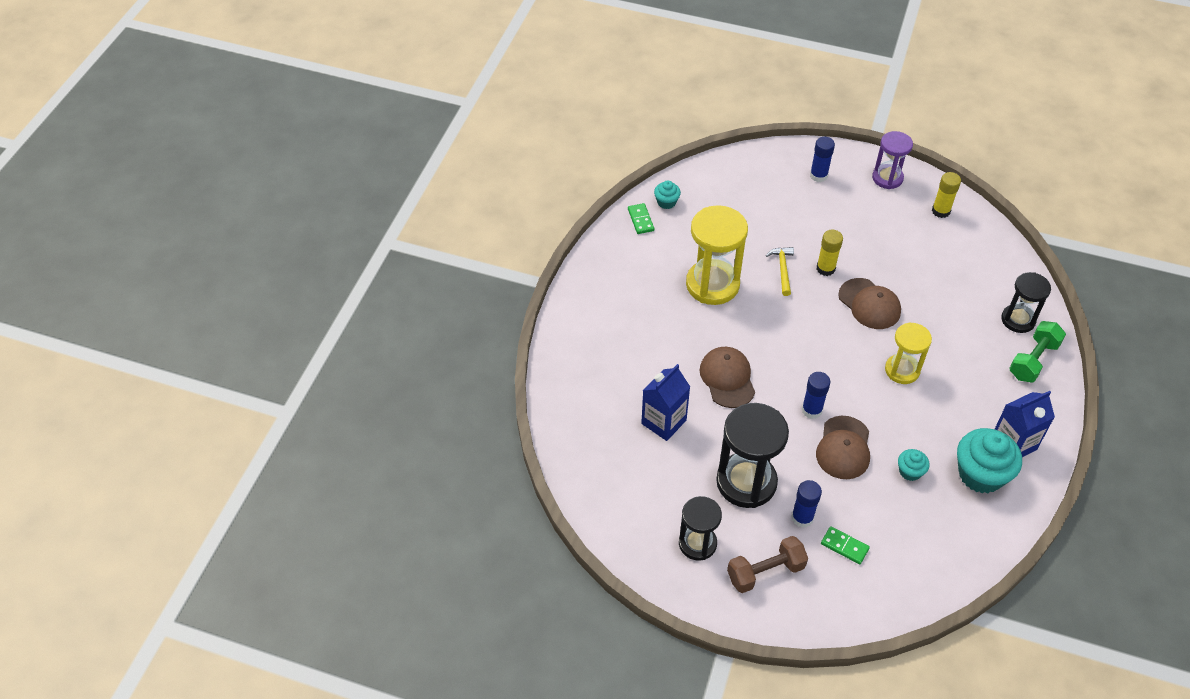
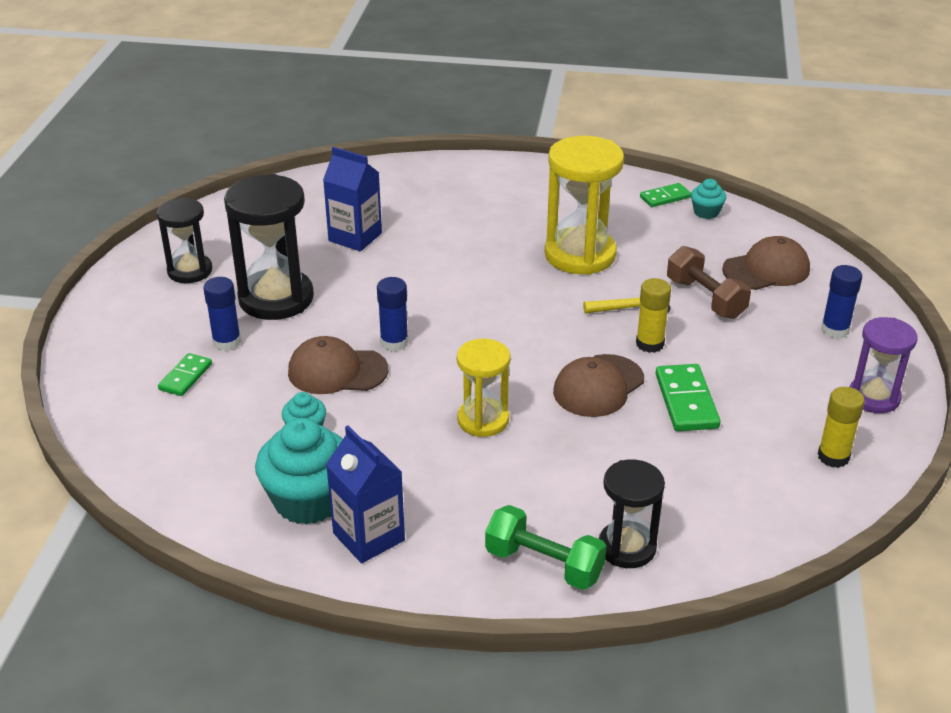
camera: 80 degrees right, 15 degrees down
brown cap [699,347,755,408] -> brown cap moved to [722,236,810,290]
brown dumbbell [727,536,808,593] -> brown dumbbell moved to [667,246,751,319]
none -> green domino [655,364,721,431]

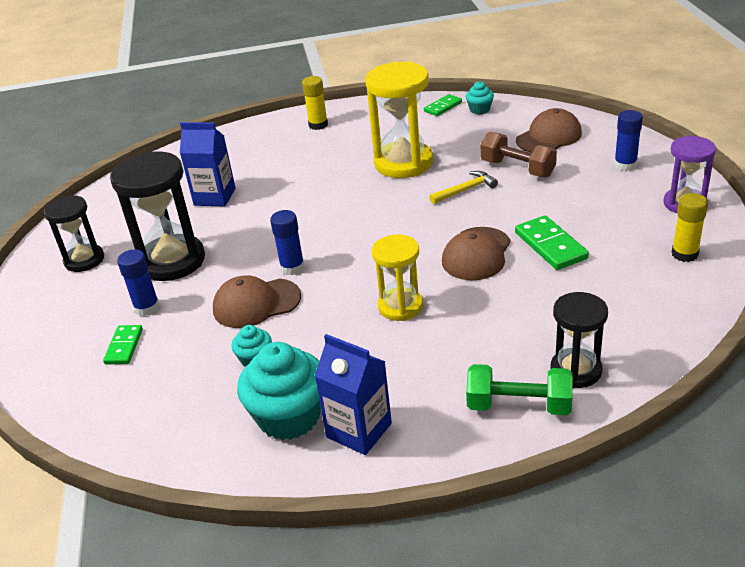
camera: 15 degrees left, 0 degrees up
yellow glue stick [636,278,671,353] -> yellow glue stick moved to [302,76,328,130]

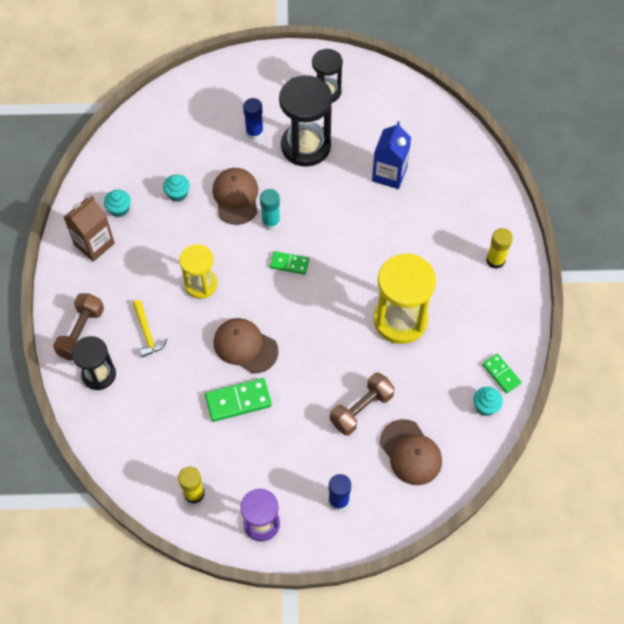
camera: 95 degrees right, 25 degrees up
green domino [103,325,143,365] -> green domino moved to [270,251,309,275]
turquoise cupcake [237,342,321,440] -> turquoise cupcake [104,190,131,217], size x0.49
blue glue stick [270,210,305,275] -> turquoise glue stick [260,189,280,230]
blue carton [315,334,392,455] -> brown carton [63,196,115,262]
yellow hammer [429,171,498,204] -> yellow hammer moved to [133,300,167,357]
green dumbbell [466,364,573,415] -> brown dumbbell [53,293,104,361]

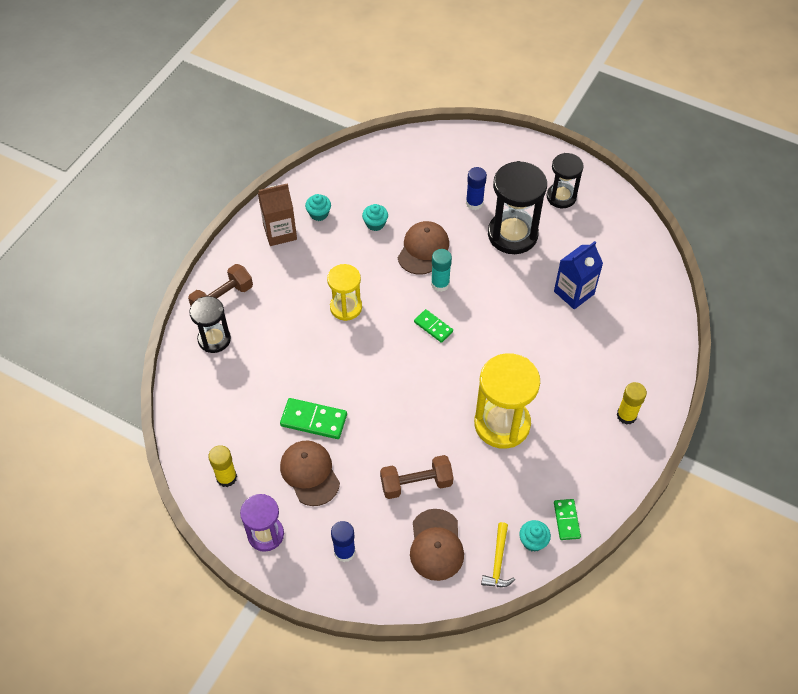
camera: 30 degrees right, 5 degrees down
yellow hammer [133,300,167,357] -> yellow hammer moved to [481,522,515,587]
brown cap [214,318,279,374] -> brown cap moved to [280,440,340,506]

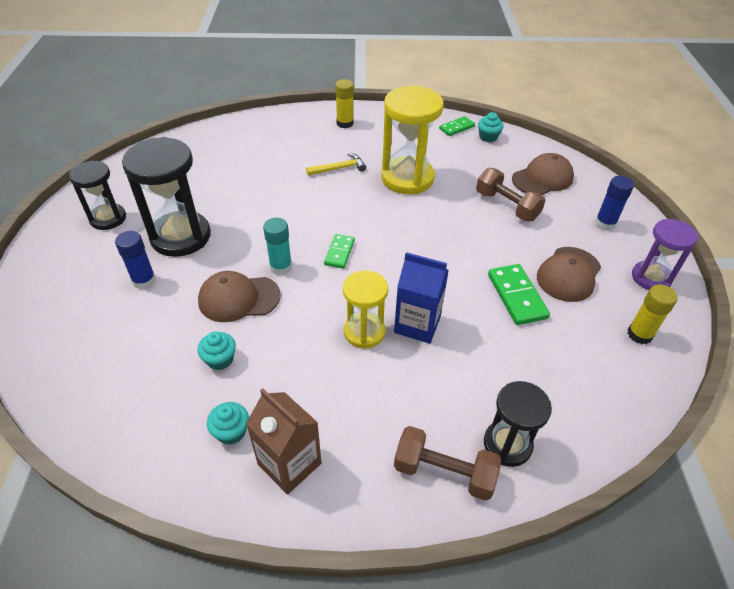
camera: 120 degrees left, 10 degrees down
yellow hammer [481,522,515,587] -> yellow hammer moved to [306,153,366,176]
blue carton [554,241,603,309] -> blue carton moved to [394,252,449,344]

